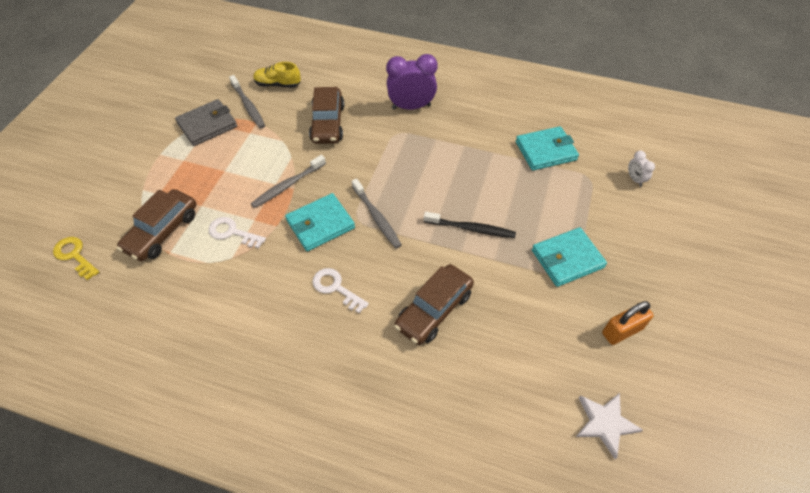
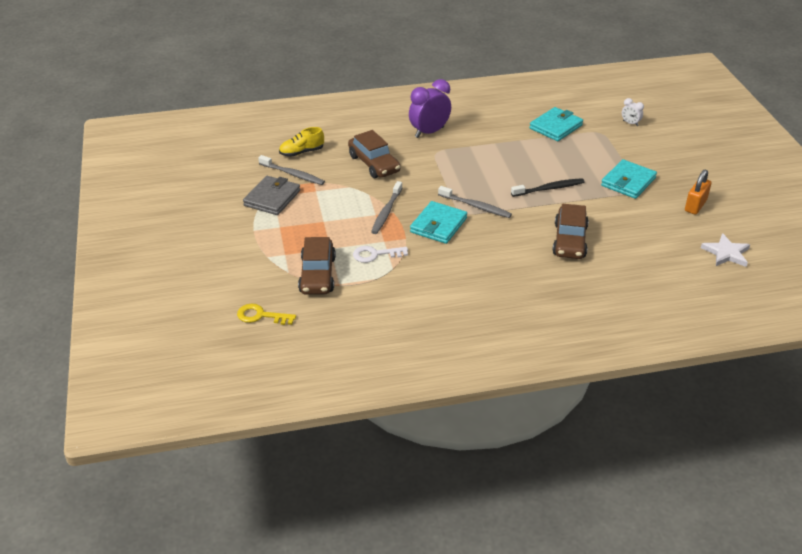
camera: 30 degrees left, 15 degrees down
white key [312,268,369,313] -> none

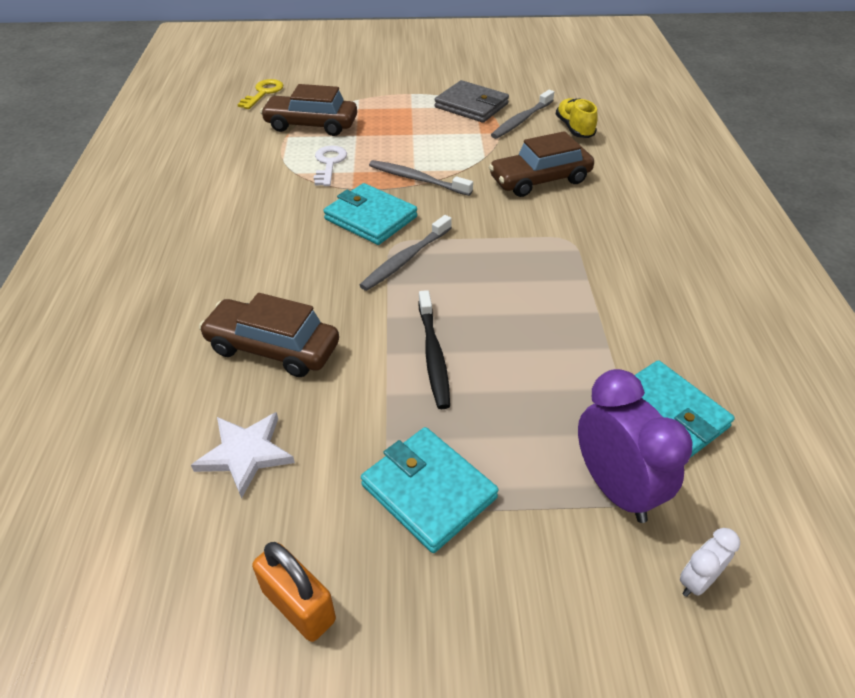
camera: 100 degrees right, 5 degrees up
purple clock [409,79,451,138] -> purple clock moved to [578,369,693,523]
white star [701,233,750,267] -> white star moved to [191,412,295,499]

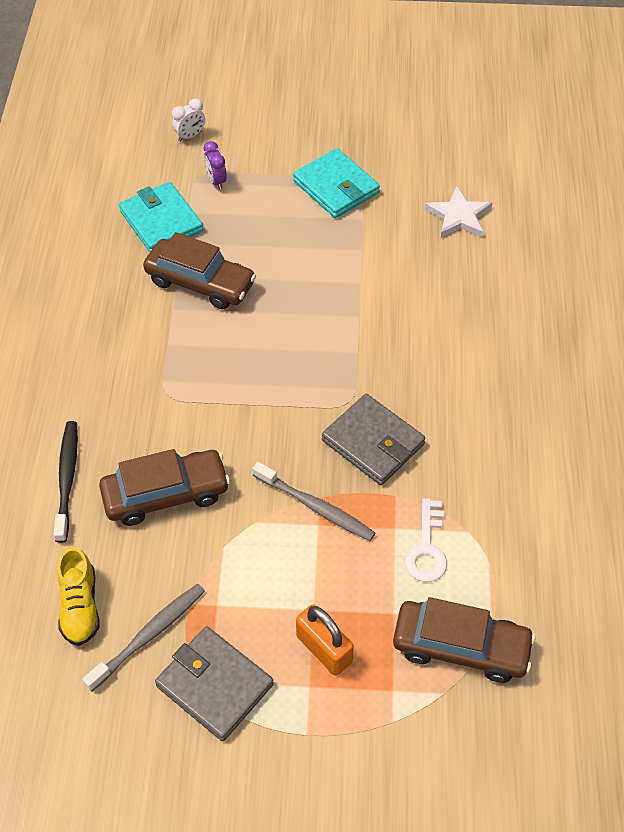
camera: 175 degrees left, 10 degrees up
brown car [199,293,339,377] -> brown car moved to [143,232,256,309]
yellow key [237,79,283,109] -> none
orange padlock [252,542,336,642] -> orange padlock moved to [296,604,354,676]
turquoise wallet [324,183,417,245] -> grey wallet [322,394,426,485]
grey toothbrush [359,215,452,291] -> none
black toothbrush [418,290,450,409] -> black toothbrush moved to [53,421,78,542]
purple clock [578,369,693,523] -> purple clock [204,141,227,190], size x0.49

